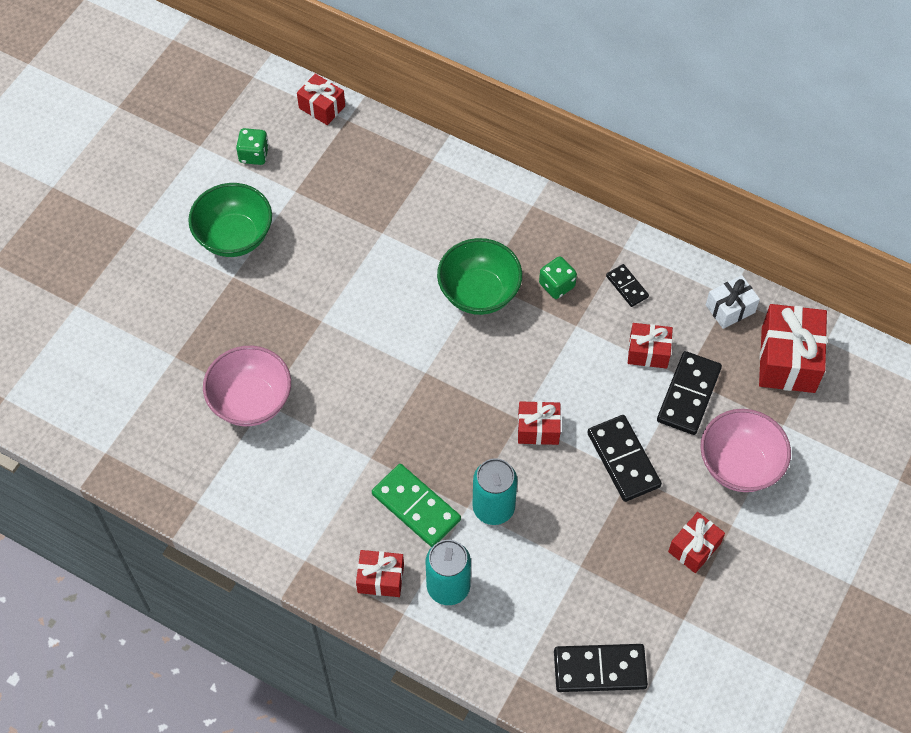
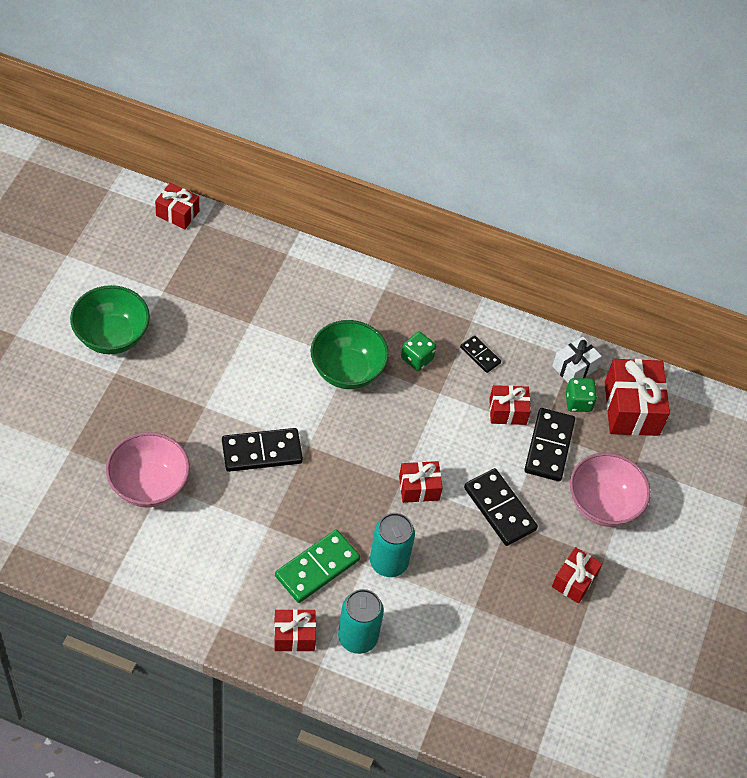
camera: 15 degrees left, 5 degrees down
green dice [236,128,269,165] -> green dice moved to [566,378,597,412]
green domino [372,464,461,547] -> green domino turned 75 degrees counterclockwise [275,530,360,603]
black domino [554,644,648,692] -> black domino moved to [222,428,303,472]

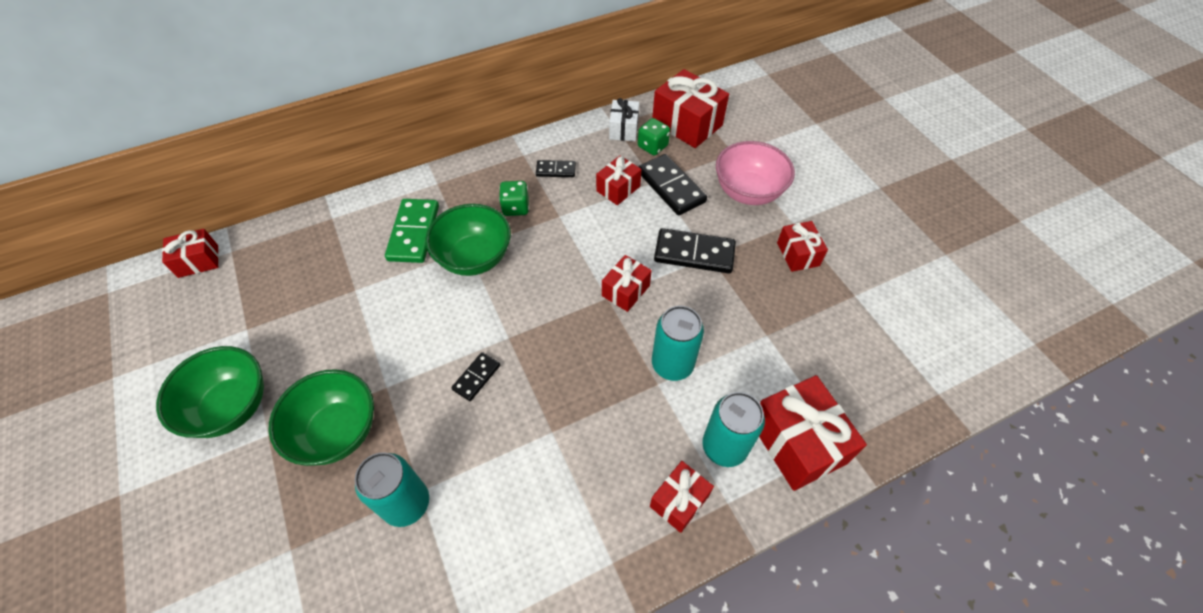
camera: 40 degrees left, 0 degrees up
pink bowl [106,432,190,508] -> turquoise can [355,452,429,527]
black domino [222,428,303,472] -> black domino [451,352,500,401], size x0.55
green domino [275,530,360,603] -> green domino moved to [385,199,439,263]
none -> green bowl [268,369,374,466]
none -> red gift [759,375,867,491]

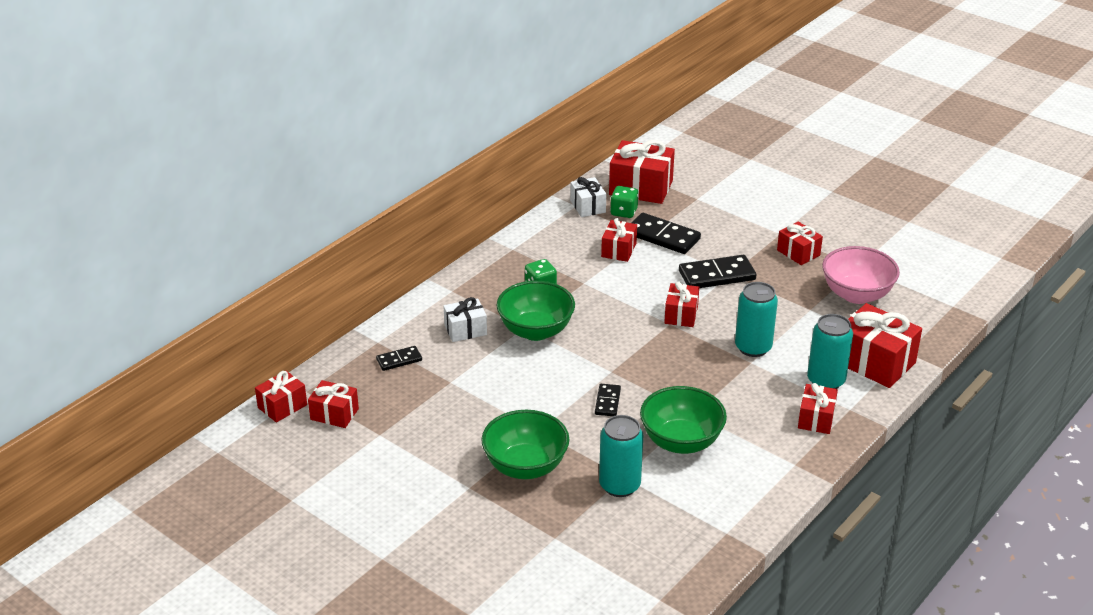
camera: 25 degrees left, 20 degrees down
green bowl [156,346,264,438] -> green bowl moved to [640,386,727,454]
green domino [385,199,439,263] -> white gift [443,297,487,342]
black domino [536,160,576,177] -> black domino moved to [376,346,422,371]
pink bowl [716,141,795,205] -> pink bowl moved to [822,246,900,304]
none -> red gift [308,380,359,428]

